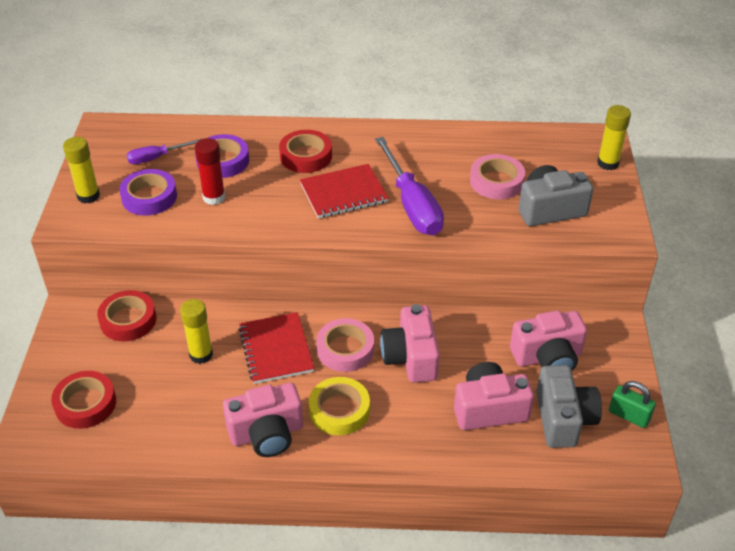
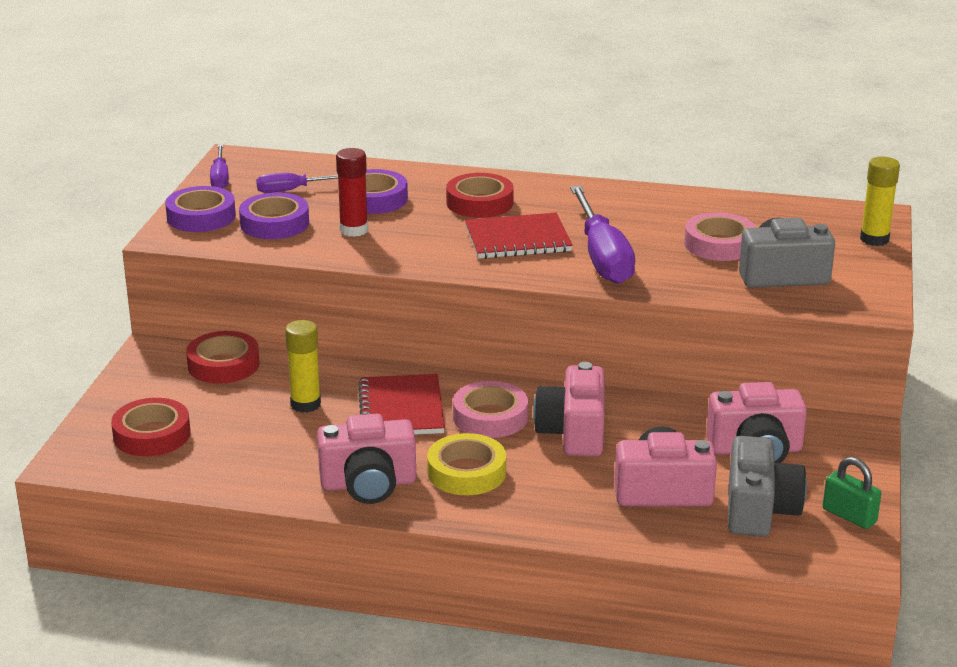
camera: 10 degrees right, 15 degrees down
yellow glue stick [63,137,100,203] -> purple tape [165,186,236,232]
none -> purple screwdriver [210,144,229,188]

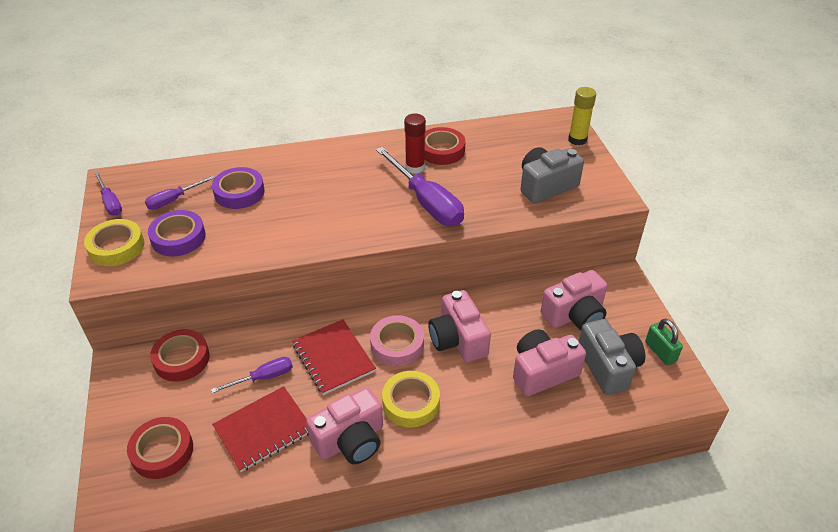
camera: 25 degrees left, 15 degrees up
purple tape [165,186,236,232] -> yellow tape [84,219,144,266]
yellow glue stick [285,320,321,413] -> purple screwdriver [211,357,293,393]
red glue stick [336,148,368,237] -> red glue stick moved to [404,113,426,174]
red tape [446,173,514,218] -> red tape moved to [425,127,466,165]
red notebook [465,213,573,259] -> red notebook moved to [212,386,309,472]
pink tape [684,212,756,261] -> none
green padlock [823,457,882,529] -> green padlock turned 45 degrees clockwise [645,319,683,365]

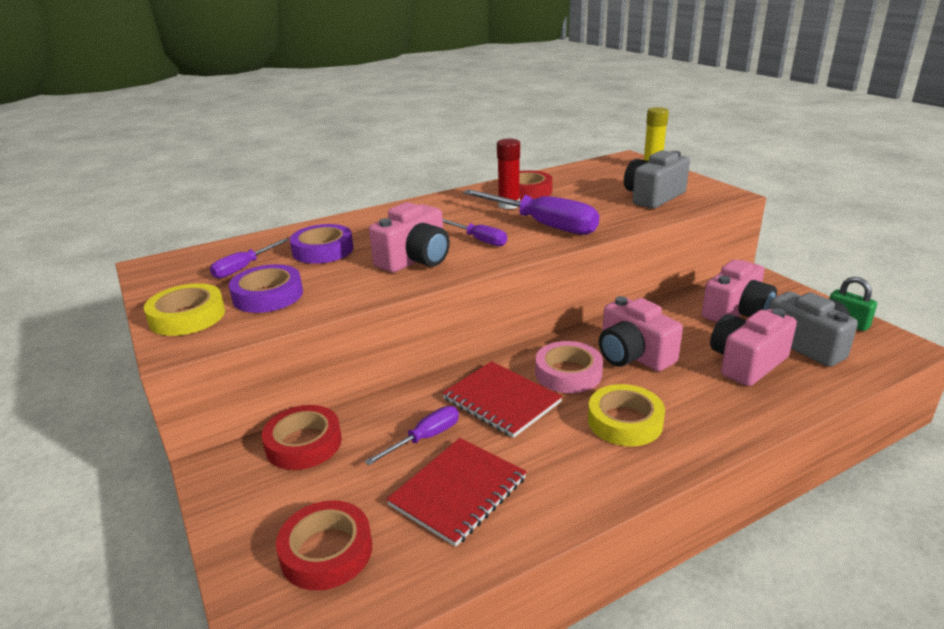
camera: 15 degrees left, 15 degrees down
purple screwdriver [94,172,122,216] -> purple screwdriver moved to [443,219,507,246]
pink camera [306,387,383,464] -> pink camera moved to [369,202,450,273]

